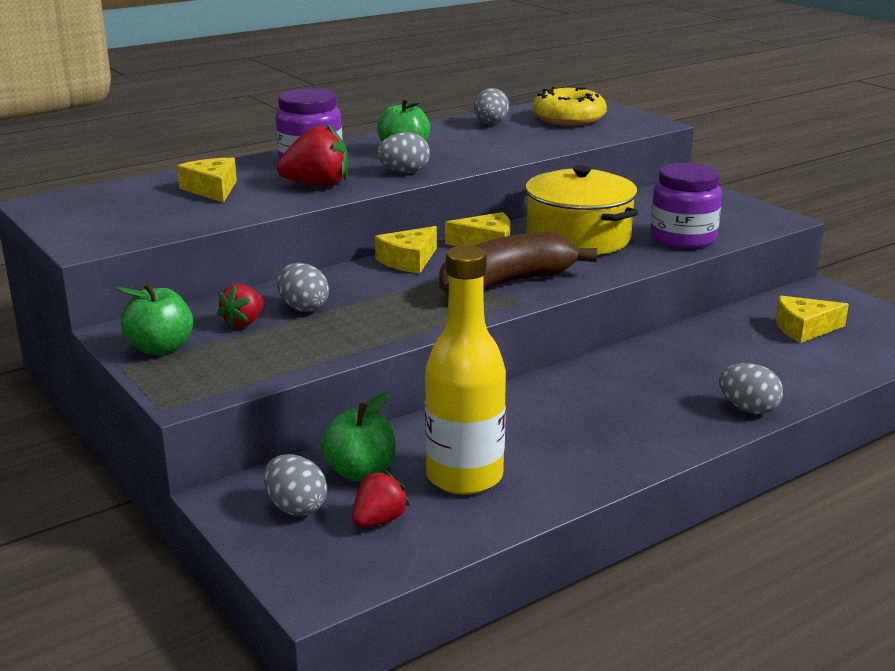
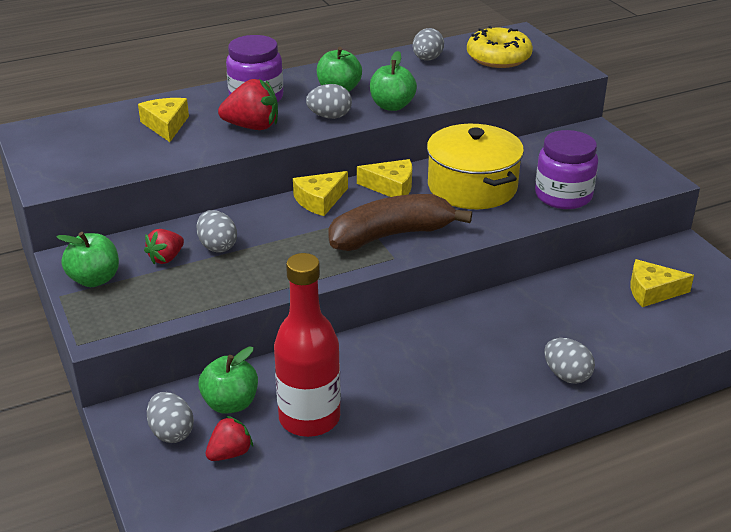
camera: 10 degrees right, 10 degrees up
yellow bottle [425,245,506,495] -> red bottle [274,253,341,437]
none -> green apple [370,51,417,111]

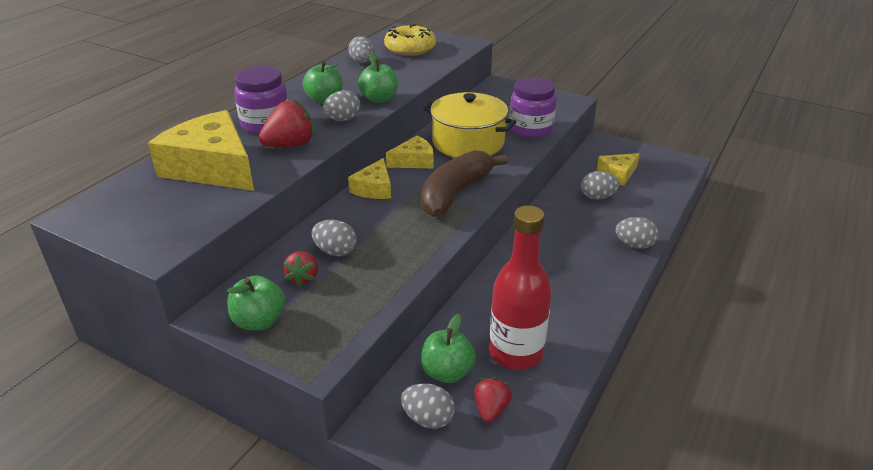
camera: 35 degrees left, 0 degrees up
yellow cheese [138,98,189,142] -> yellow cheese [148,110,254,191], size x1.94
none -> grey egg [581,171,620,200]

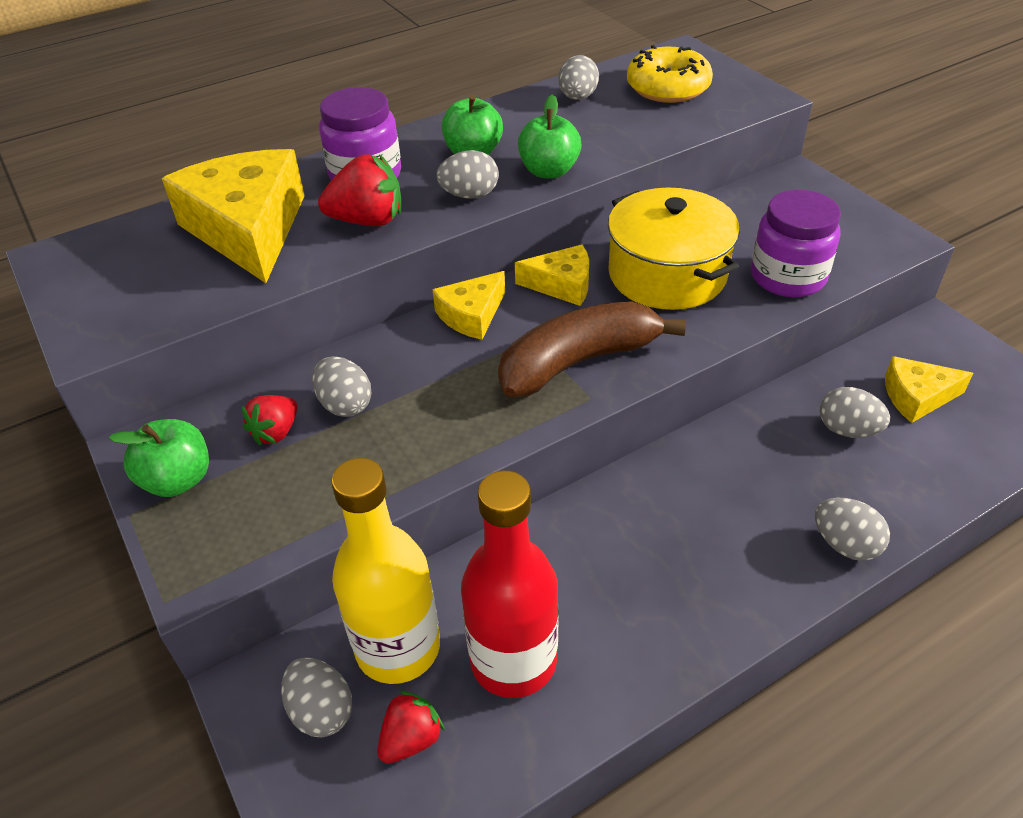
camera: 30 degrees right, 10 degrees up
green apple [421,314,476,383] -> yellow bottle [331,458,440,684]

